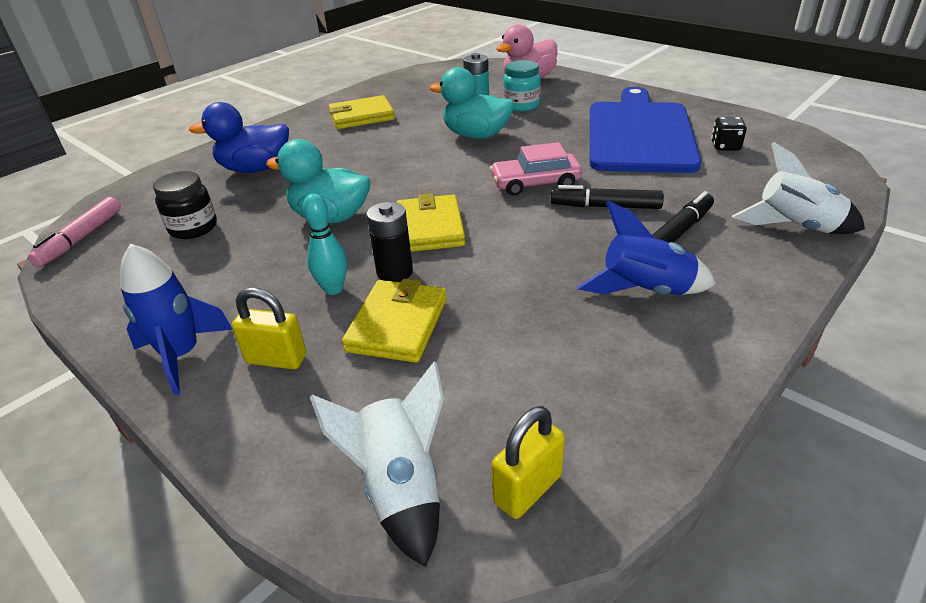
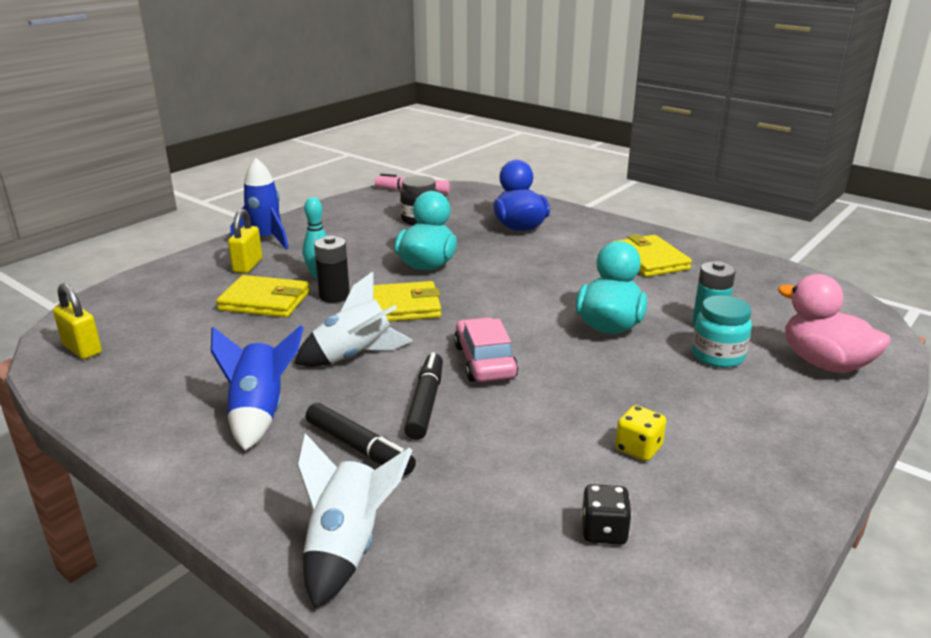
camera: 85 degrees right, 10 degrees down
white rocket [310,362,444,567] -> white rocket moved to [294,271,413,367]
blue cutting board [590,87,701,173] -> yellow dice [615,405,666,461]

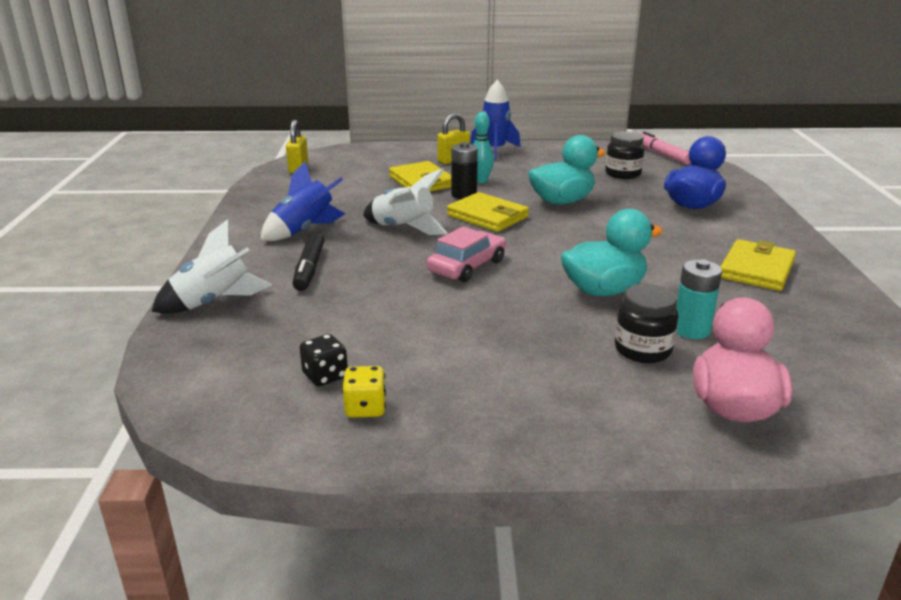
camera: 50 degrees right, 0 degrees up
black marker [404,352,443,440] -> none
yellow dice [615,405,666,461] -> yellow dice moved to [342,366,386,418]
turquoise jar [692,295,752,368] -> black jar [615,284,678,363]

